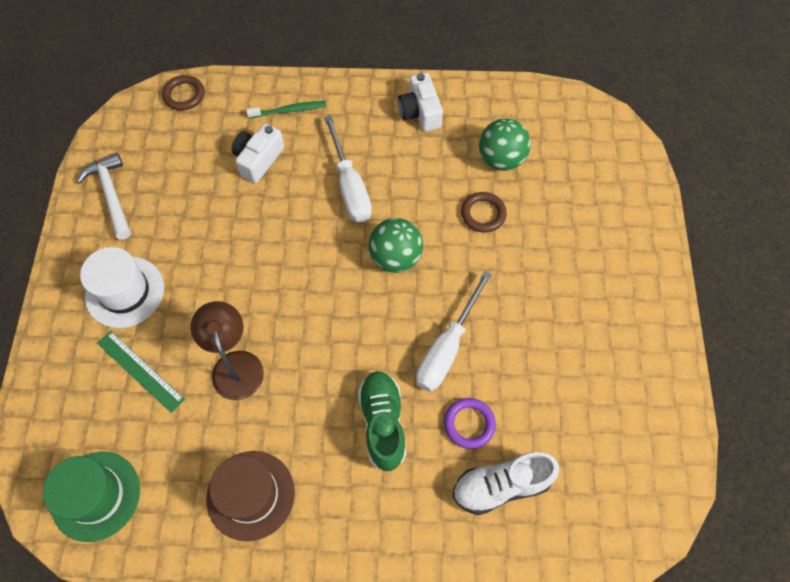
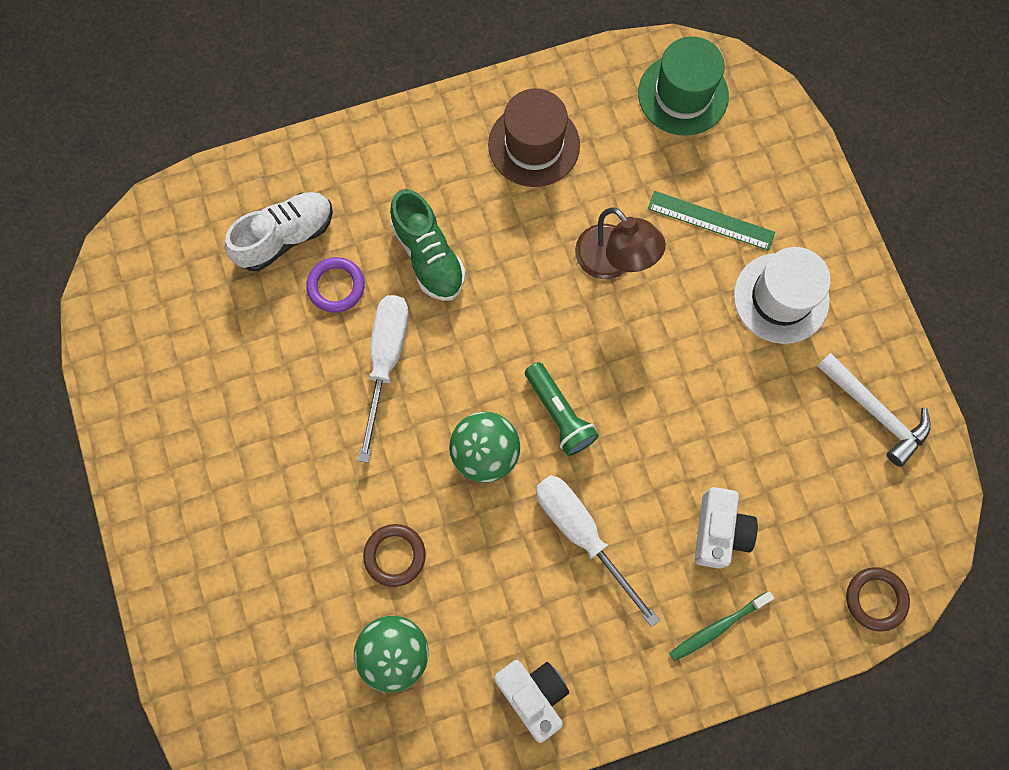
camera: 160 degrees right, 10 degrees up
none -> green flashlight [525,362,599,456]

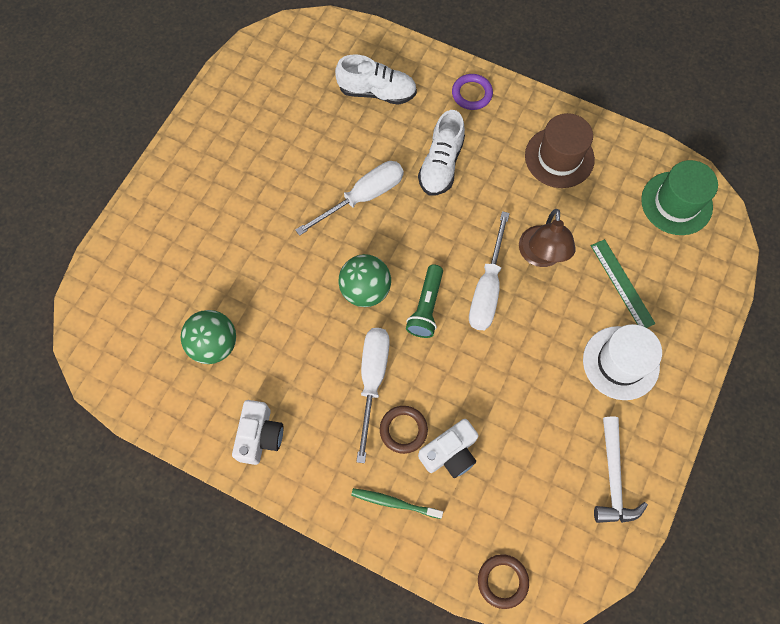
camera: 45 degrees right, 5 degrees down
purple ring [306,257,365,313] -> purple ring moved to [452,74,493,110]
brown ring [363,524,426,587] -> brown ring moved to [380,406,428,454]
green shoe [390,189,466,301] -> white shoe [418,110,465,196]
none -> white screwdriver [469,211,510,330]

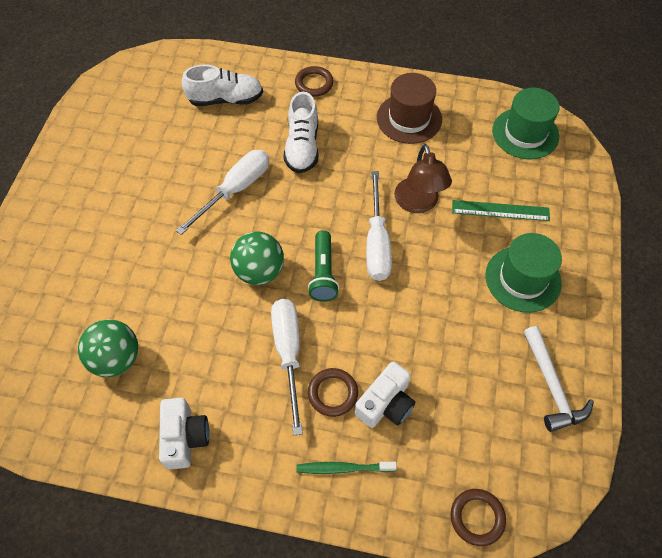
camera: 15 degrees left, 10 degrees down
purple ring [452,74,493,110] -> brown ring [295,66,334,97]
white hat [583,324,662,400] -> green hat [485,233,562,313]
green ruler [591,239,656,328] -> green ruler turned 45 degrees counterclockwise [452,200,550,221]

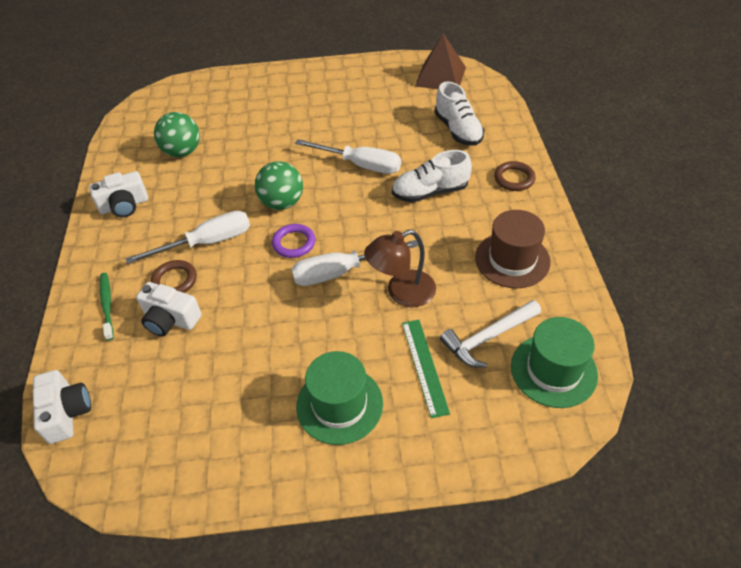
camera: 75 degrees right, 10 degrees down
green flashlight [308,230,339,302] -> purple ring [272,224,315,258]
brown ring [450,489,506,546] -> white camera [33,370,91,444]
white hammer [524,326,594,432] -> white hammer moved to [440,300,541,368]
none -> brown pyramid [415,33,466,89]

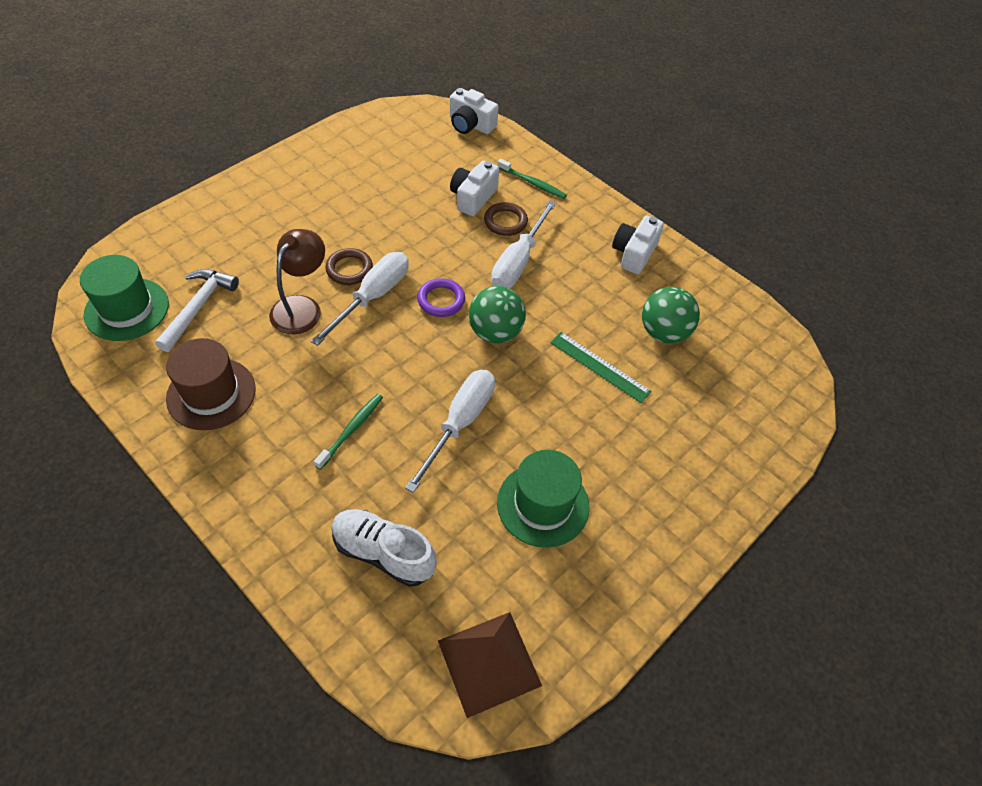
camera: 135 degrees right, 5 degrees up
white camera [136,282,202,337] -> white camera turned 45 degrees counterclockwise [450,161,499,216]
white screwdriver [295,139,401,174] -> white screwdriver turned 135 degrees clockwise [405,370,495,493]
green hat [296,351,383,445] -> green hat moved to [497,450,589,548]
white shoe [392,150,472,202] -> green toothbrush [314,394,383,470]
green ruler [402,320,450,418] -> green ruler moved to [550,332,651,403]
brown ring [494,161,535,191] -> brown ring moved to [325,248,373,285]

